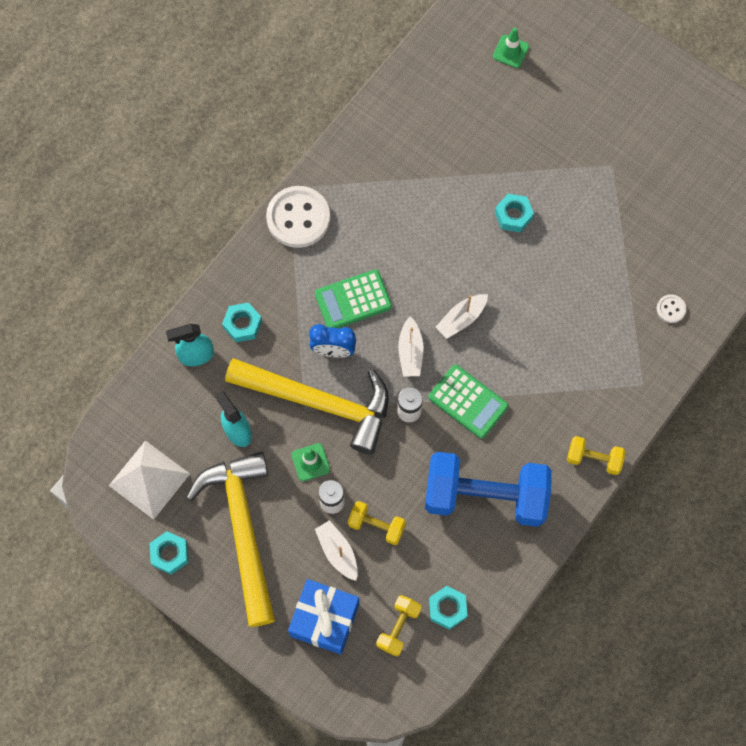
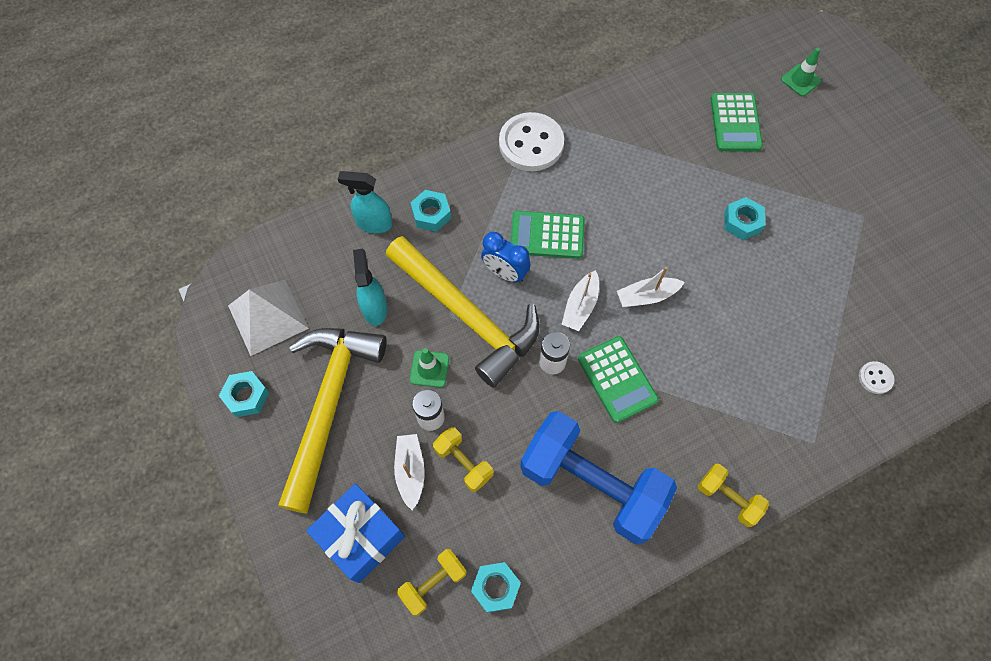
camera: 25 degrees right, 5 degrees down
none -> green calculator [711,93,763,151]

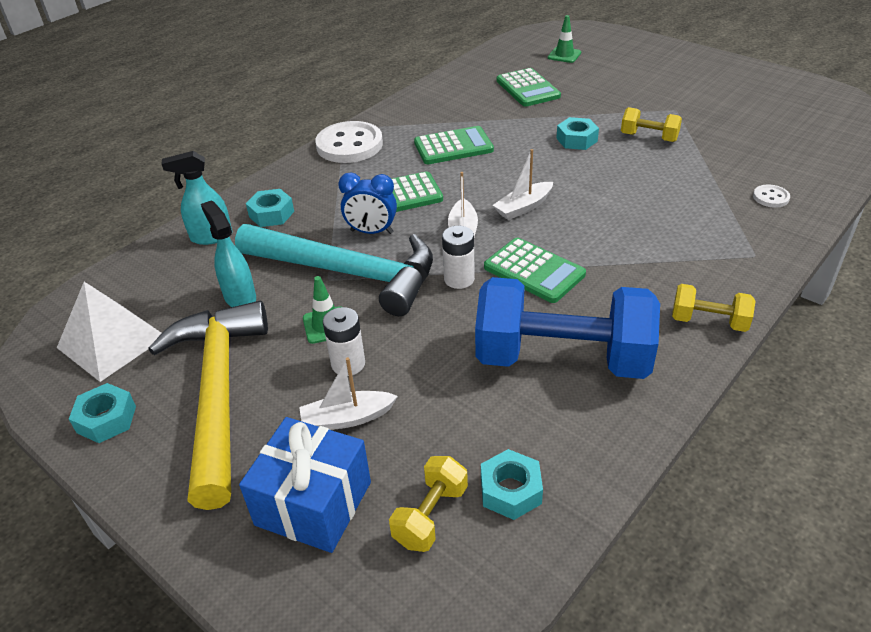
camera: 20 degrees left, 25 degrees down
yellow hammer [386,236,539,388] -> turquoise hammer [235,224,433,316]
white boat [394,434,425,510] -> white boat turned 75 degrees counterclockwise [299,357,398,430]
yellow dumbbell [433,427,493,492] -> yellow dumbbell moved to [621,107,682,142]
none -> green calculator [414,126,494,164]

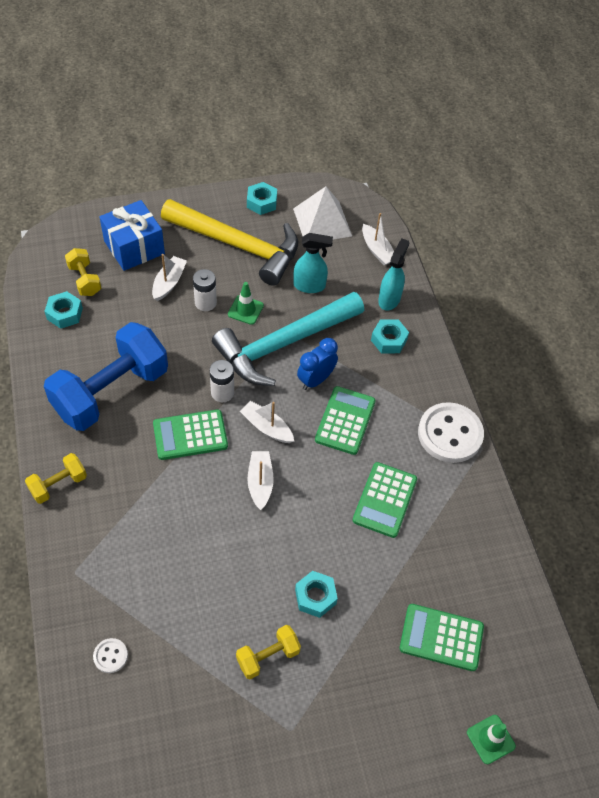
camera: 120 degrees right, 15 degrees up
none -> white boat [362,213,394,265]

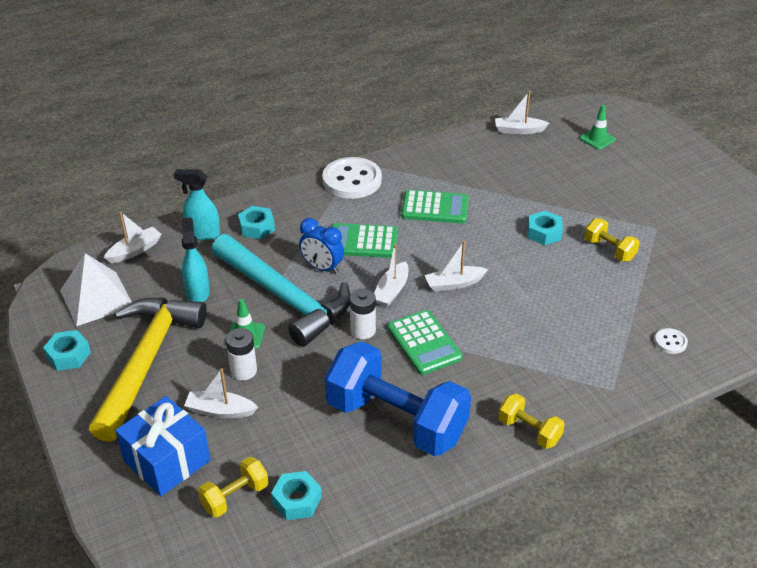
camera: 100 degrees left, 15 degrees down
green calculator [399,604,484,671] -> none
none -> white boat [495,91,549,134]

